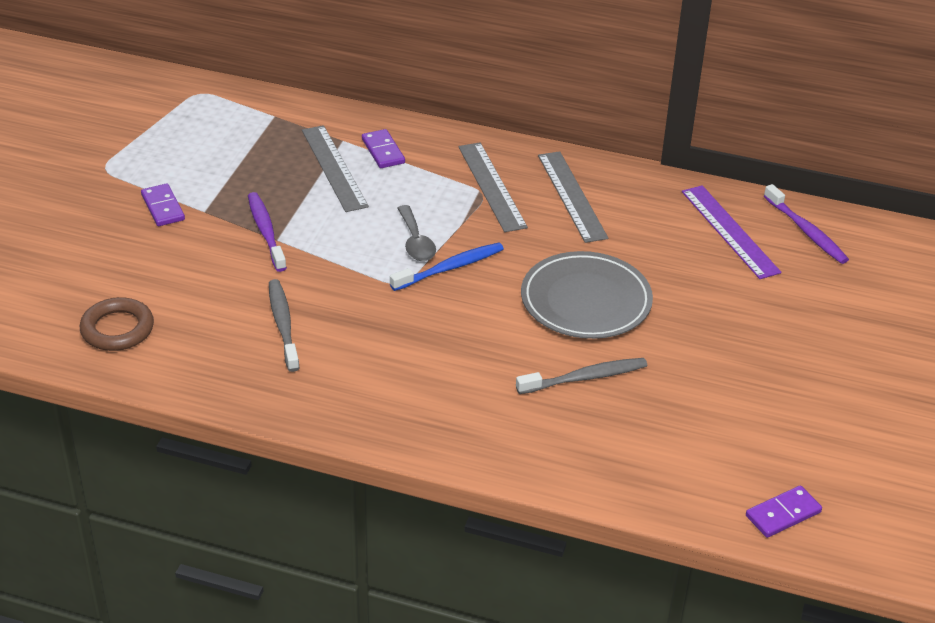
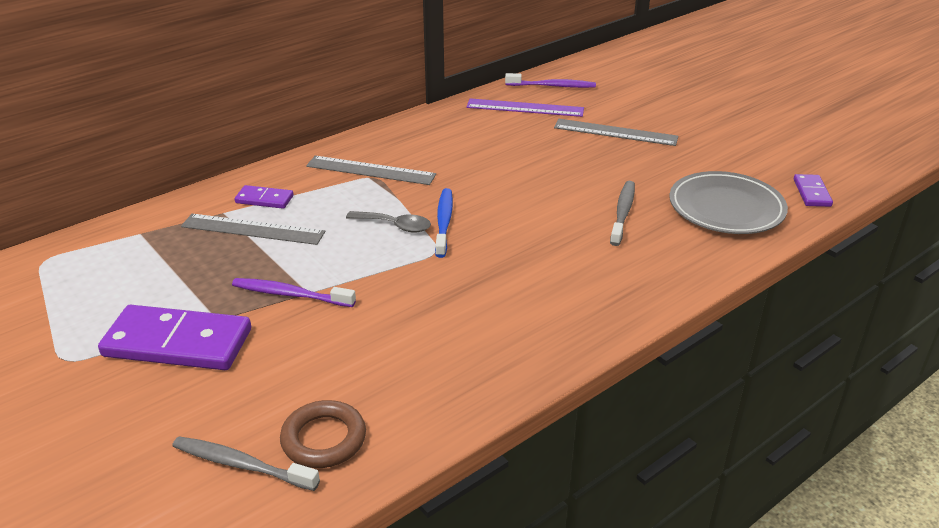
camera: 55 degrees left, 5 degrees down
purple domino [141,183,185,226] -> purple domino [98,305,251,370], size x2.04
grey toothbrush [269,279,299,372] -> grey toothbrush moved to [172,436,320,491]
grey plate [521,251,653,339] -> grey plate moved to [669,171,788,234]
grey ruler [538,151,608,243] -> grey ruler moved to [554,119,679,146]

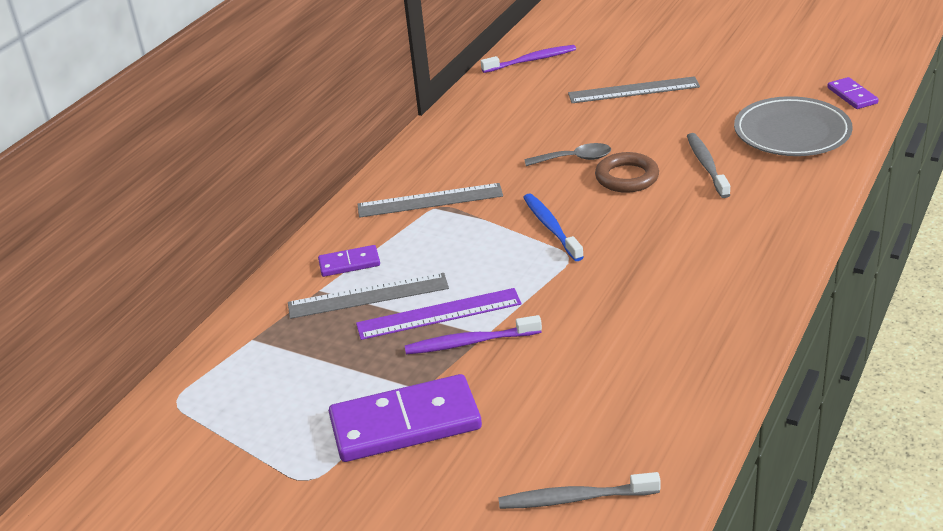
camera: 20 degrees left, 0 degrees up
brown ring [280,400,366,468] -> brown ring moved to [595,152,659,193]
grey spoon [346,211,431,232] -> grey spoon moved to [524,143,611,166]
purple ruler [466,98,584,117] -> purple ruler moved to [356,288,522,340]

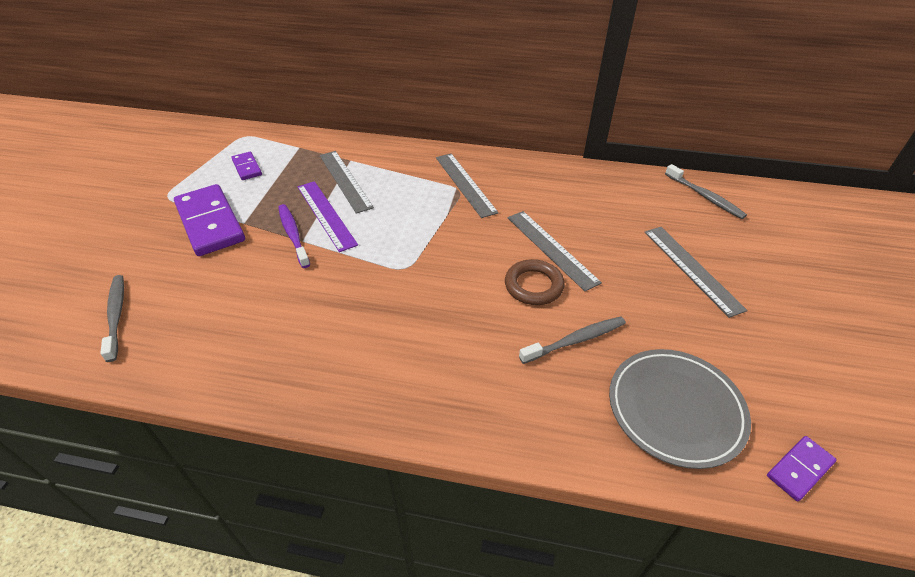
camera: 70 degrees right, 10 degrees up
purple domino [318,245,380,277] -> purple domino moved to [231,152,262,180]
purple toothbrush [481,45,576,73] -> grey toothbrush [665,164,747,219]
blue toothbrush [523,193,584,261] -> none
grey spoon [524,143,611,166] -> grey ruler [508,211,602,291]

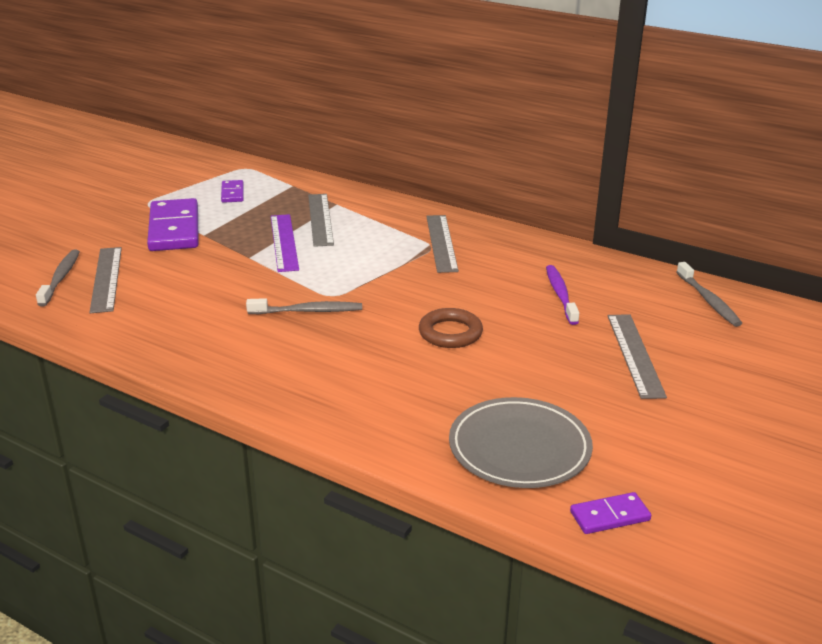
camera: 20 degrees right, 15 degrees down
purple toothbrush [278,204,310,268] -> purple toothbrush moved to [546,265,579,325]
grey ruler [508,211,602,291] -> grey ruler moved to [89,247,122,313]
grey toothbrush [519,317,626,364] -> grey toothbrush moved to [246,298,362,314]

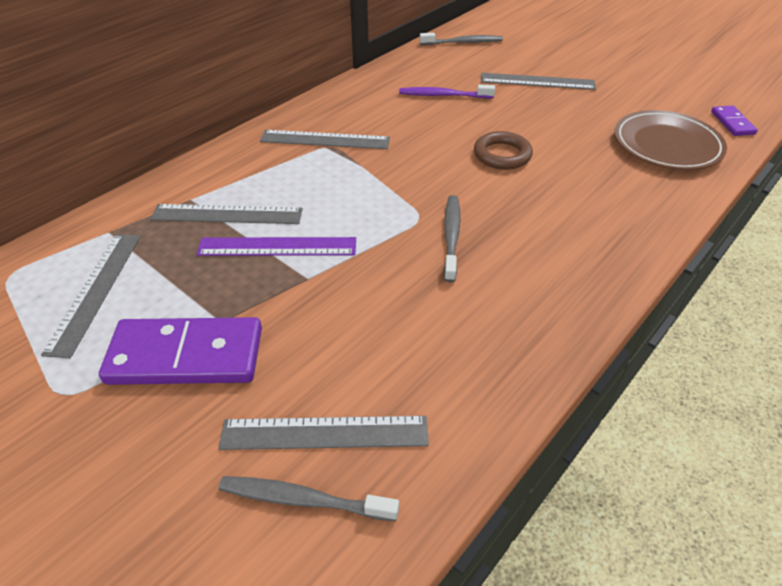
camera: 80 degrees left, 15 degrees up
purple domino [221,180,244,203] -> grey ruler [41,234,140,358]
grey plate [449,397,593,488] -> brown plate [614,110,727,170]

